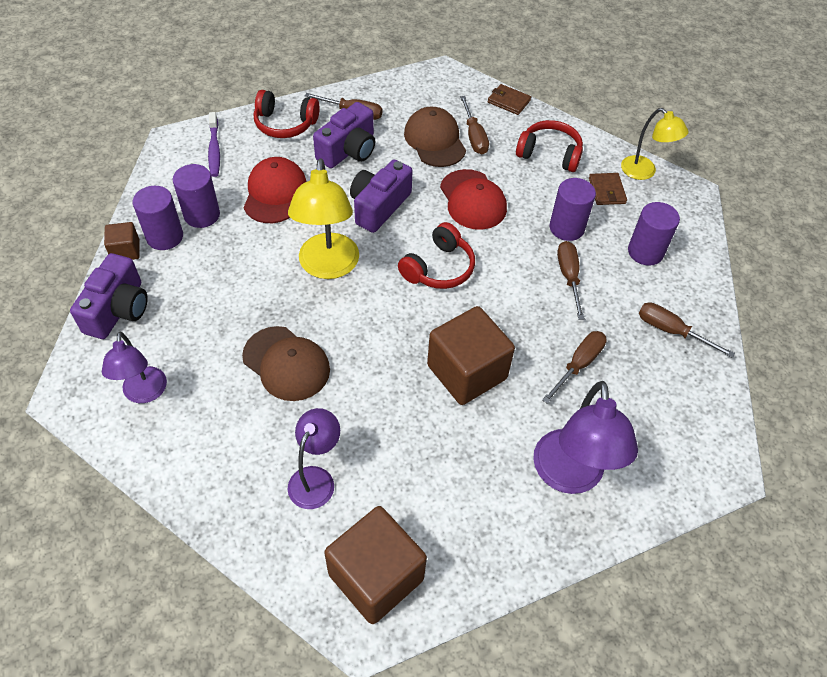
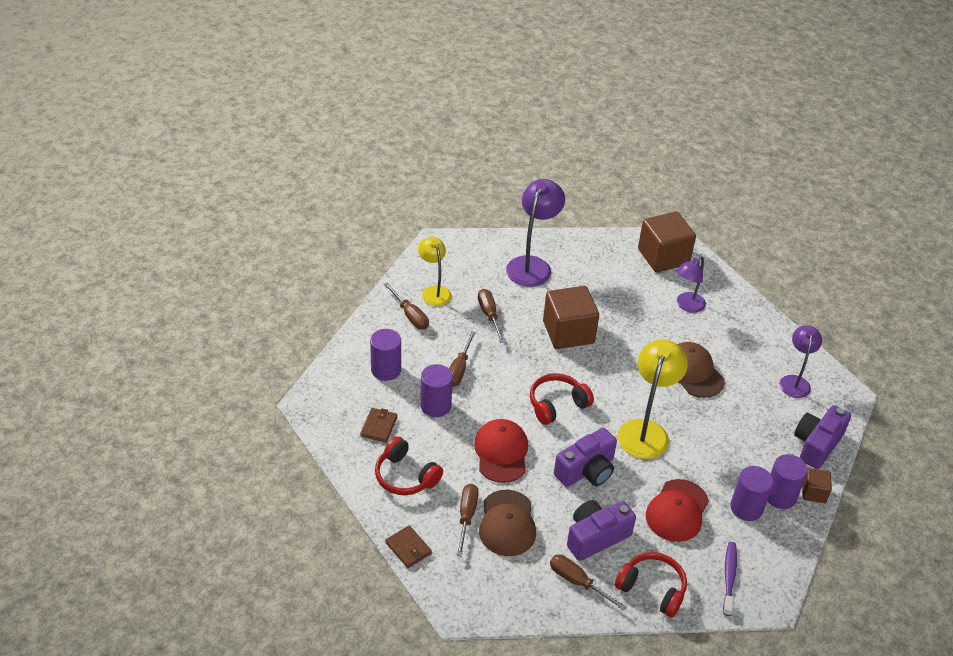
camera: 160 degrees left, 10 degrees down
brown screwdriver [542,331,607,404] -> brown screwdriver turned 105 degrees clockwise [478,289,505,343]
yellow lamp [621,108,689,180] -> yellow lamp moved to [418,237,451,306]

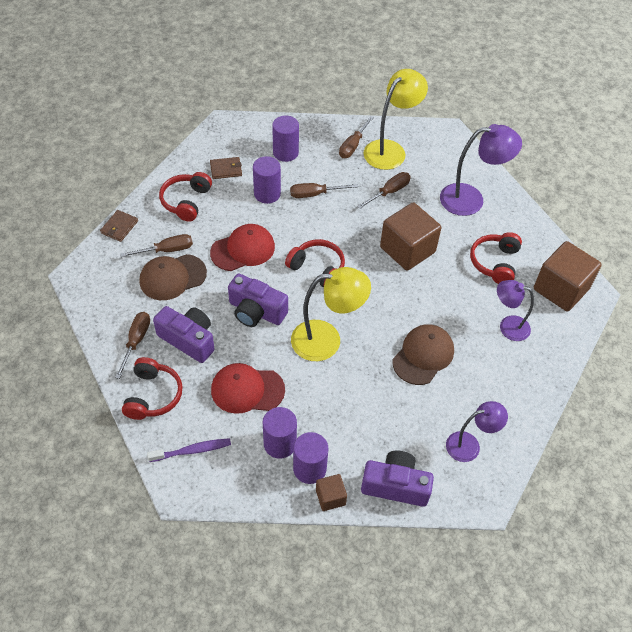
camera: 65 degrees right, 10 degrees up
yellow lamp [418,237,451,306] -> yellow lamp [364,69,428,170], size x1.58
none -> red headphones [470,232,522,284]

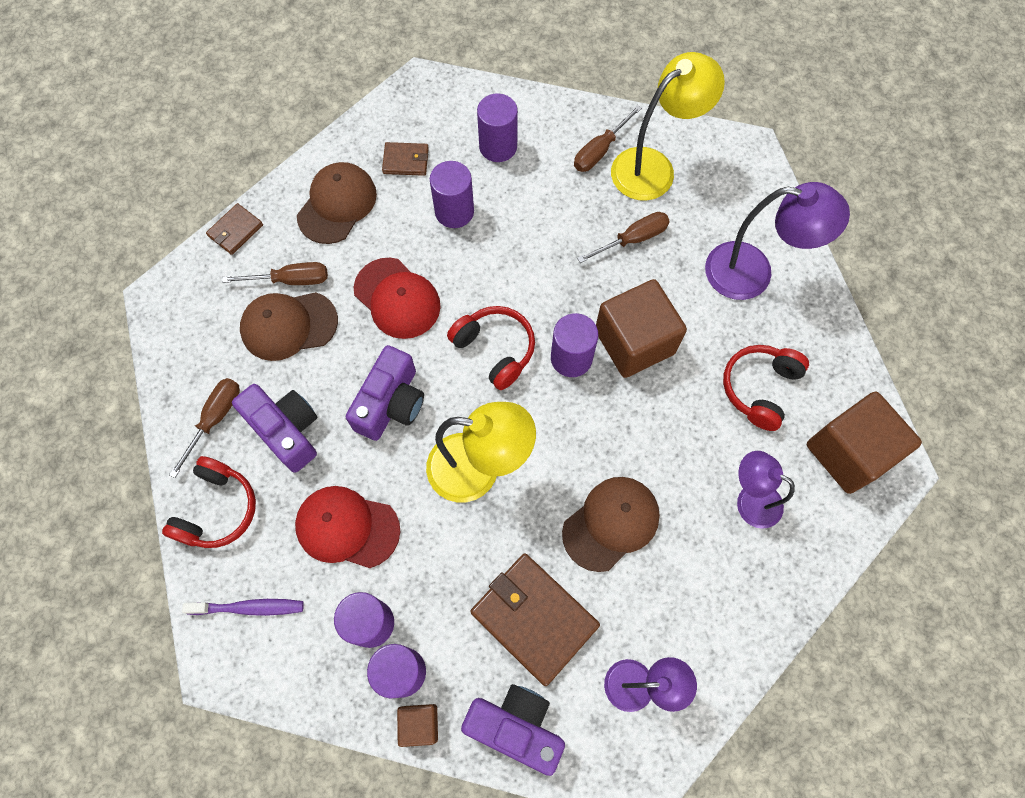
camera: 15 degrees right, 15 degrees up
red headphones [159,172,212,222] -> brown cap [297,162,377,244]
red cap [210,224,275,271] -> red cap turned 60 degrees clockwise [354,258,441,339]
purple camera [228,273,288,327] -> purple camera turned 105 degrees counterclockwise [346,345,424,441]
brown screwdriver [290,183,358,198] -> none
none -> brown wallet [470,553,600,686]
none -> purple cylinder [551,313,598,377]

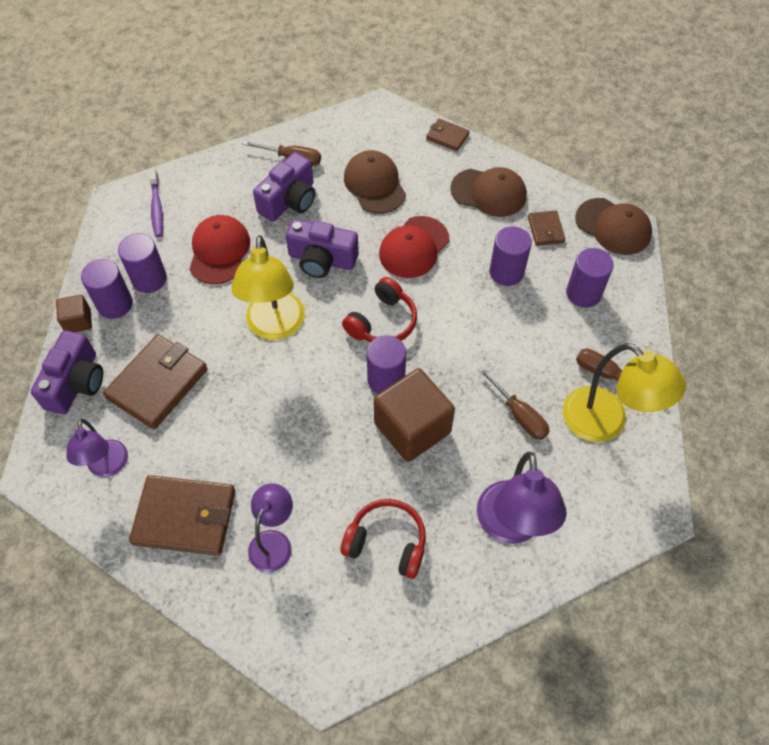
camera: 80 degrees right, 10 degrees down
red headphones [162,456,256,548] -> none
brown screwdriver [222,262,328,285] -> none
brown cap [562,477,660,572] -> brown cap moved to [575,198,652,255]
brown cube [807,392,922,494] -> none
none -> brown wallet [129,475,235,555]

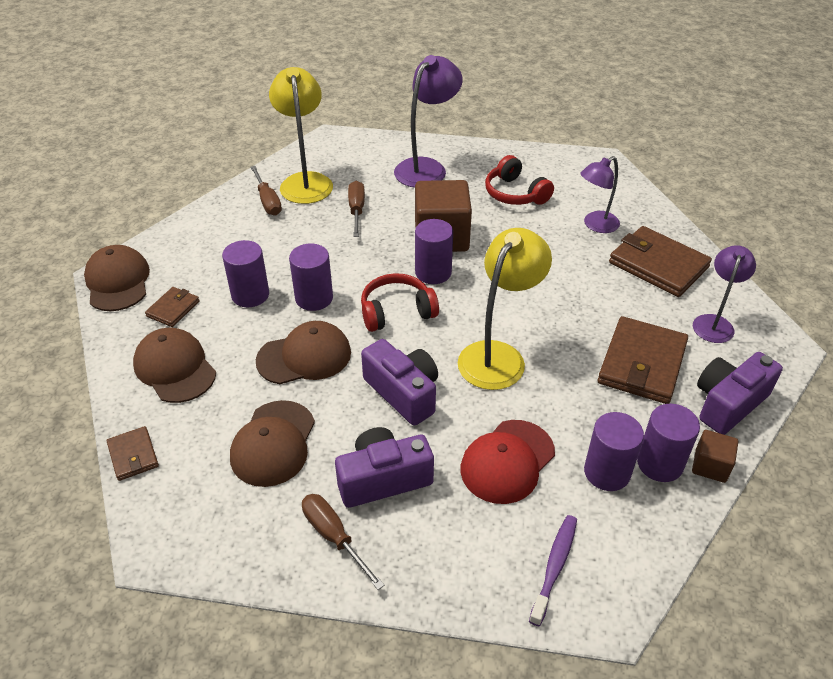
camera: 145 degrees left, 15 degrees down
brown wallet [103,334,208,429] -> brown wallet turned 45 degrees counterclockwise [598,316,688,404]
red cap [379,216,449,278] -> brown cap [256,321,351,384]
purple cylinder [566,248,614,308] -> purple cylinder moved to [289,243,333,311]

